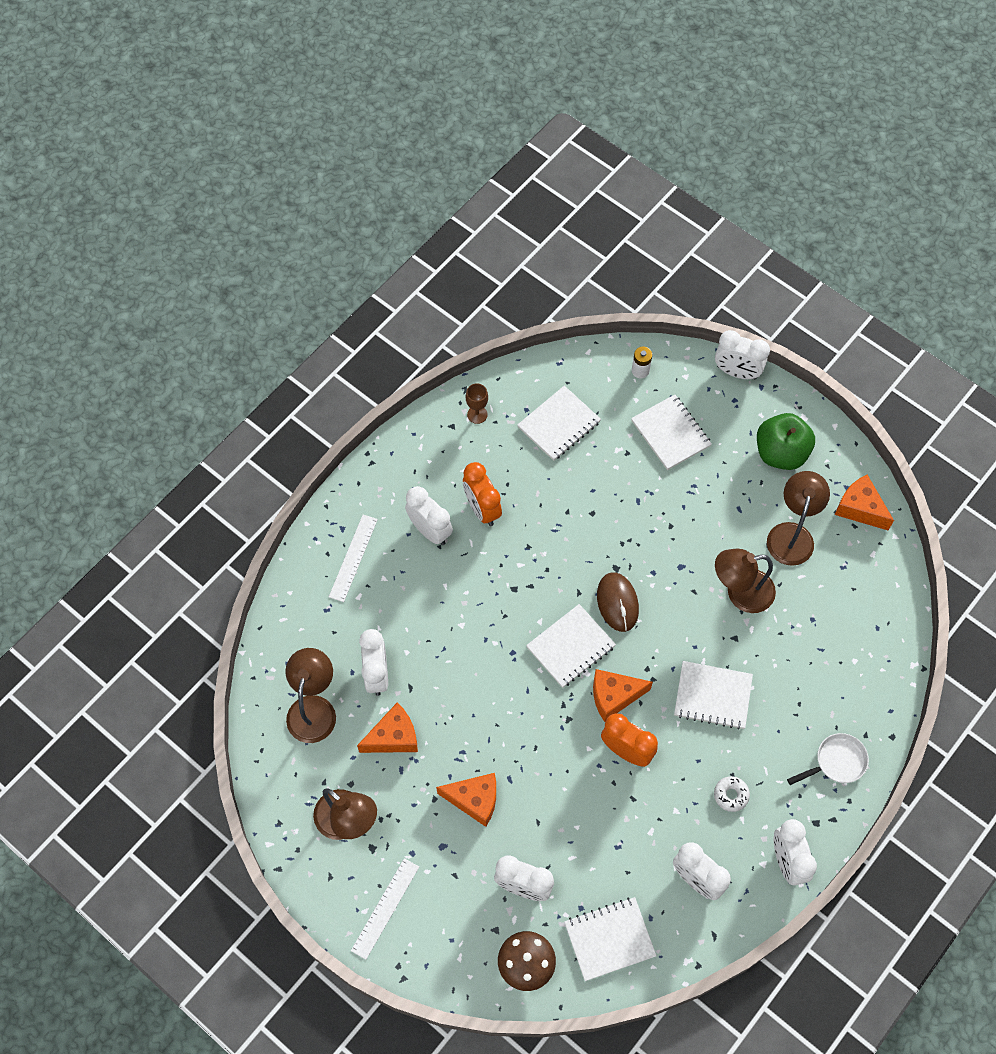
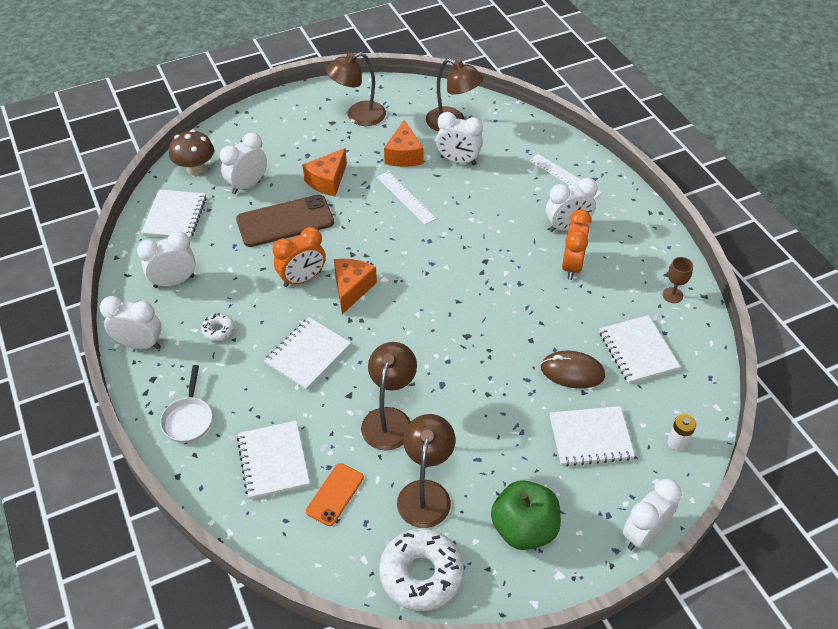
camera: 115 degrees right, 15 degrees down
white ruler [351,858,419,960] -> white ruler moved to [377,172,437,225]
orange clock [463,462,502,526] -> orange clock turned 105 degrees clockwise [562,209,592,280]
white notebook [526,604,616,688] -> white notebook moved to [237,421,310,499]
brown mouse [597,572,639,632] -> brown mouse moved to [541,351,605,389]
brown lamp [767,471,830,566] -> brown lamp turned 120 degrees counterclockwise [397,414,456,528]
orange cheese [835,475,894,530] -> white donut [379,529,464,611]
none -> brown phone [236,195,334,247]
none -> orange phone [306,463,364,526]

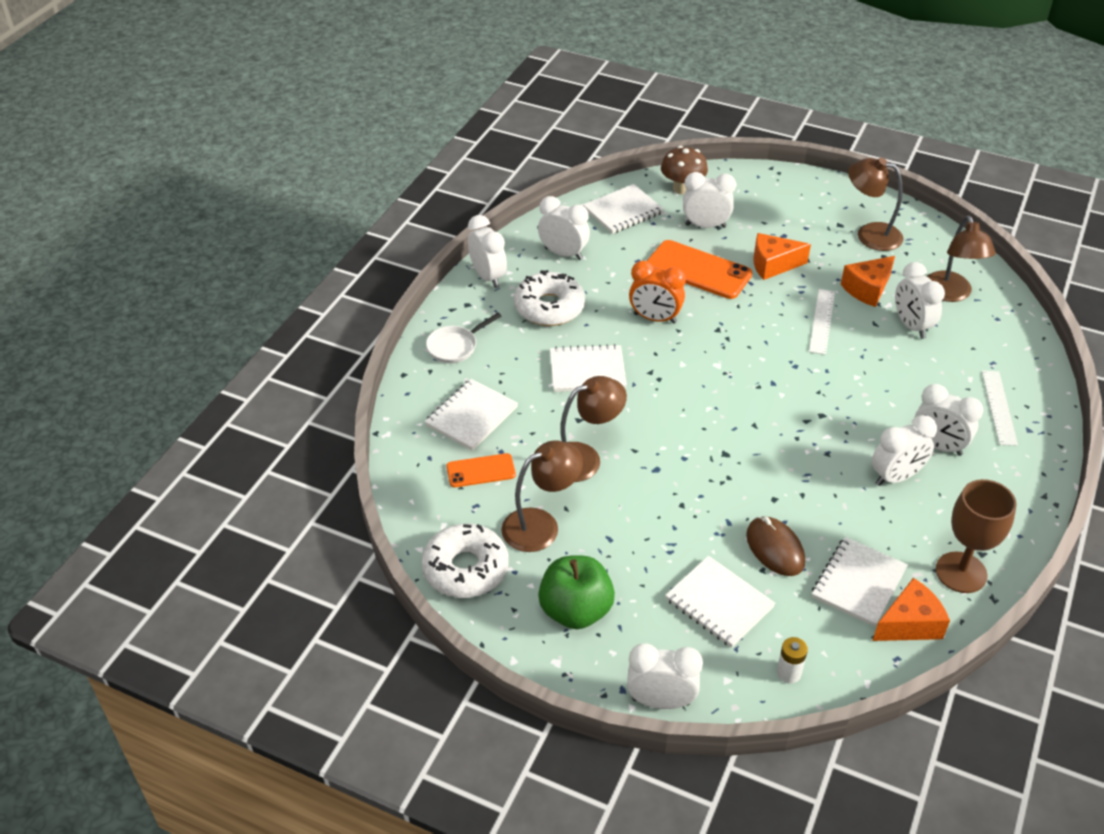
camera: 50 degrees right, 5 degrees down
white donut [201,313,235,341] -> white donut [514,270,585,326], size x2.12
brown phone [236,195,334,247] -> orange phone [647,240,752,299]
orange cheese [334,259,377,314] -> orange cheese moved to [872,578,950,641]
orange clock [562,209,592,280] -> white clock [872,415,937,486]
brown goblet [663,257,693,303] -> brown goblet [936,479,1017,593], size x1.93

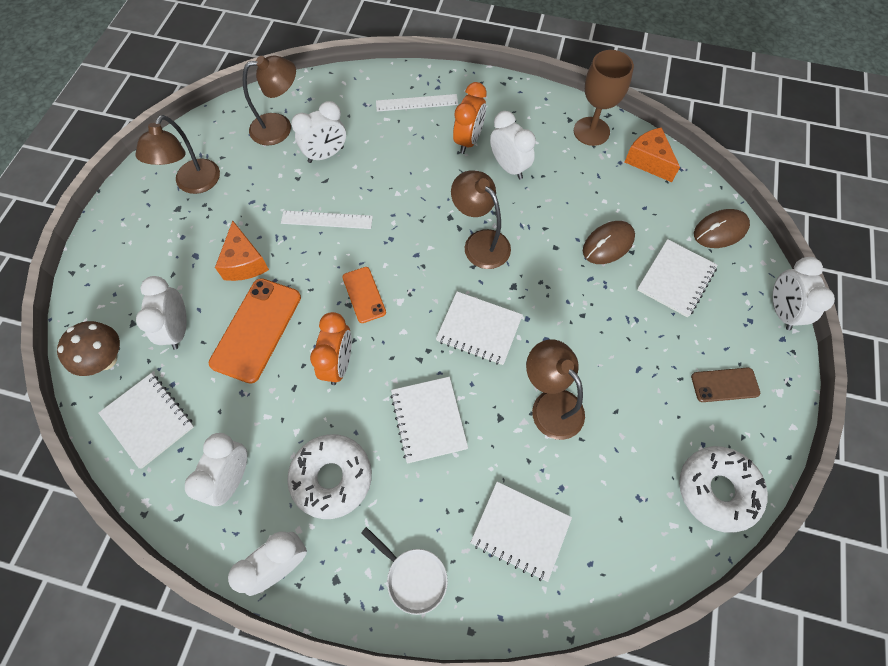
camera: 100 degrees left, 20 degrees up
orange phone [446,453,516,488] -> orange phone moved to [342,267,386,323]
brown lamp [501,441,583,552] -> brown lamp moved to [451,171,511,269]
green apple [538,555,615,629] -> brown phone [691,368,760,402]
white battery [777,637,808,684] -> brown mouse [694,209,750,248]
white notebook [812,537,908,627] -> white notebook moved to [436,291,523,365]
orange cheese [841,256,895,307] -> none
white clock [914,384,983,456] -> orange clock [453,82,487,154]

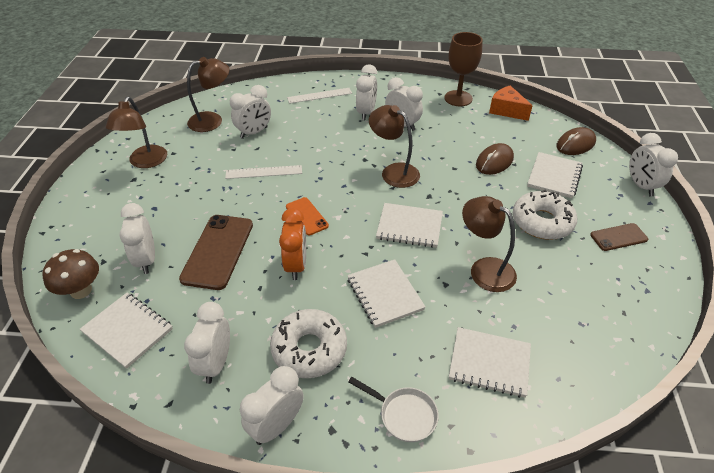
camera: 10 degrees left, 20 degrees down
orange phone [209,278,301,384] -> brown phone [179,215,253,290]
orange cheese [215,221,269,281] -> none
orange clock [453,82,487,154] -> white clock [356,64,377,121]
white donut [679,446,768,533] -> white donut moved to [513,189,577,240]

